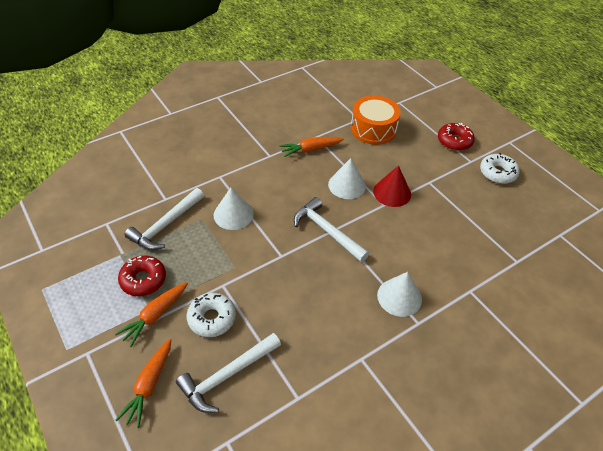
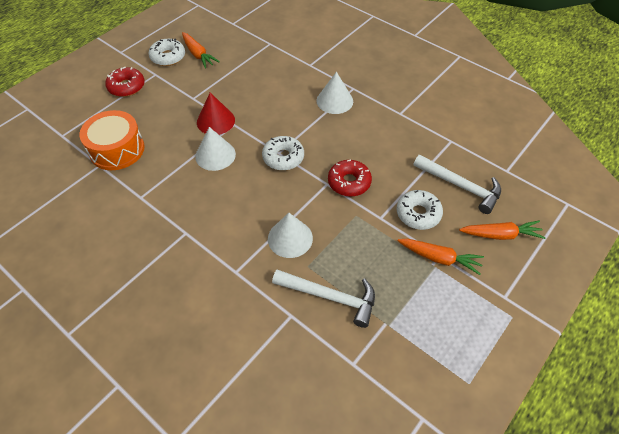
camera: 105 degrees left, 5 degrees up
red donut [118,256,166,296] -> red donut moved to [328,160,372,197]
orange carrot [279,137,344,157] -> orange carrot moved to [182,32,220,69]
white hammer [294,197,369,262] -> white donut [262,136,304,171]

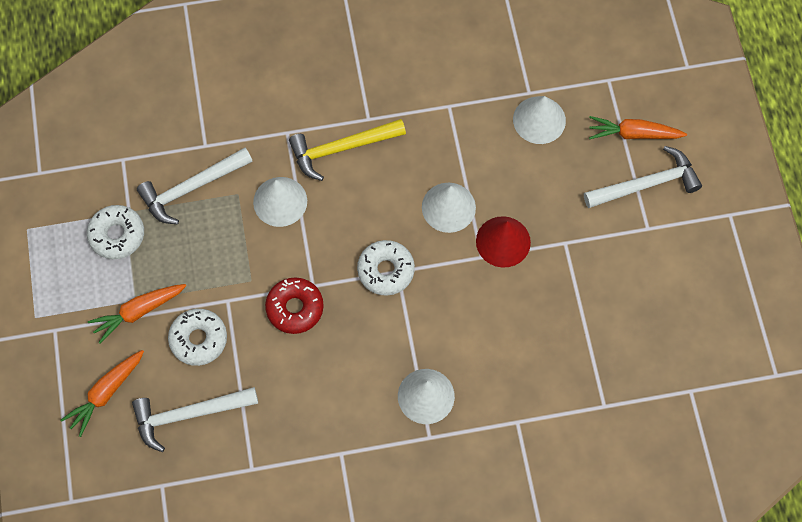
camera: 130 degrees right, 15 degrees up
orange drum [79,110,145,170] -> white cone [513,96,566,144]
red donut [105,67,145,97] -> white hammer [584,146,702,208]
white donut [148,38,185,66] -> white donut moved to [87,205,144,259]
orange carrot [182,32,220,69] -> orange carrot moved to [589,116,687,139]
none -> yellow hammer [289,119,406,181]

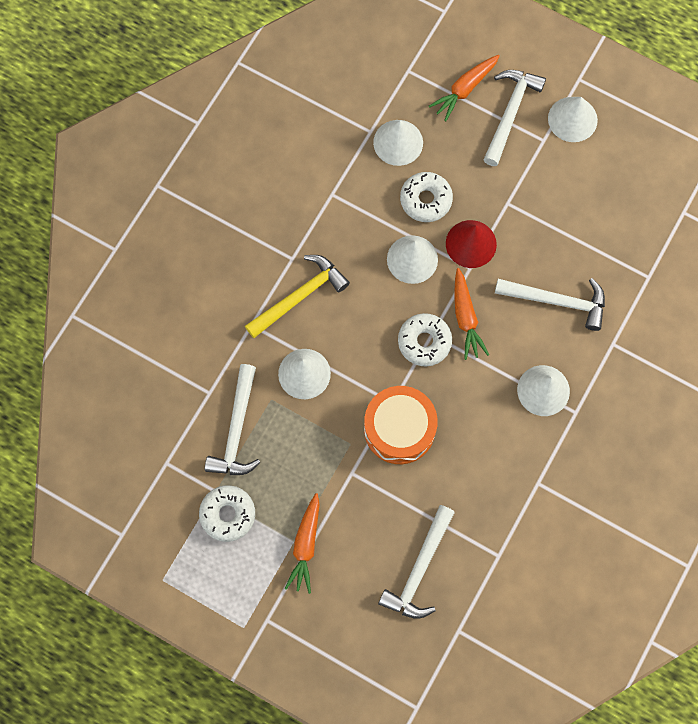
camera: 50 degrees left, 5 degrees up
orange carrot [60,350,144,437] -> orange carrot moved to [454,268,489,360]
white donut [168,309,227,366] -> white donut moved to [400,172,453,222]
red donut [265,277,324,334] -> orange drum [364,386,438,464]
yellow hammer [289,119,406,181] -> yellow hammer turned 150 degrees counterclockwise [245,255,350,338]
none -> white hammer [495,278,605,331]
none -> white cone [548,97,598,142]

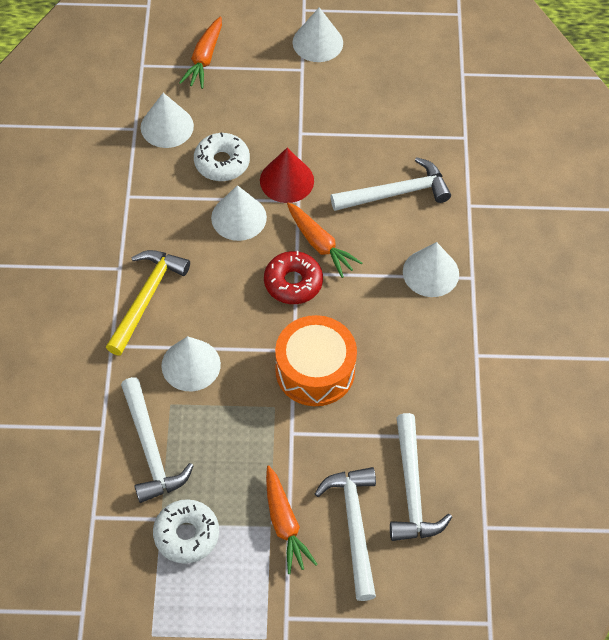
camera: 30 degrees left, 15 degrees down
white donut [398,313,452,367] -> red donut [264,251,323,304]
white hammer [483,70,546,166] -> white hammer moved to [315,467,376,601]

